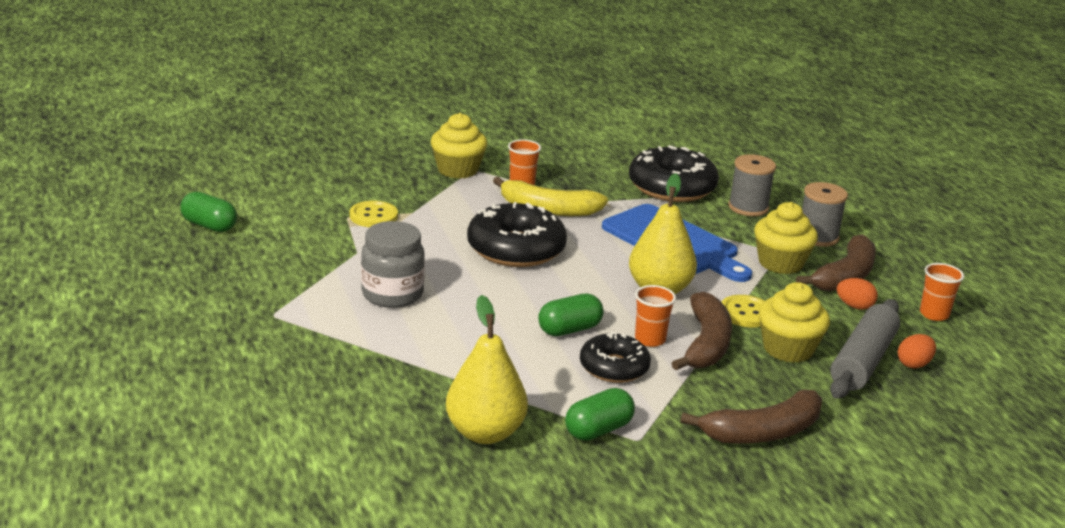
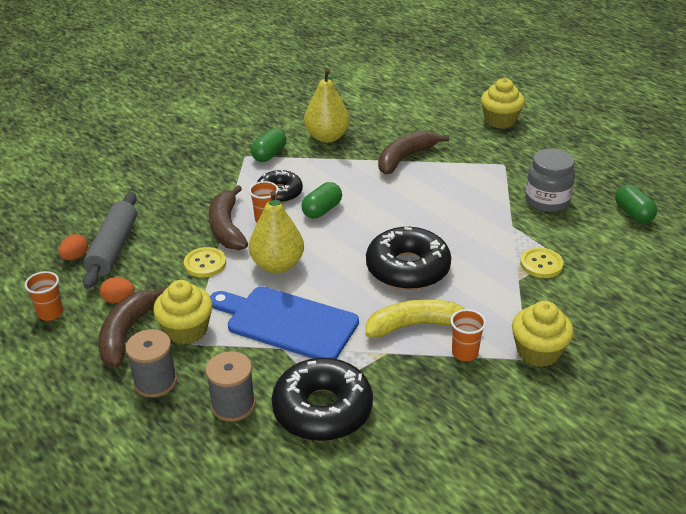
camera: 160 degrees right, 10 degrees up
green capsule [180,192,237,232] -> green capsule turned 60 degrees clockwise [615,184,657,223]
grey jar [361,221,425,308] -> grey jar moved to [525,149,575,212]
brown banana [681,389,822,444] -> brown banana moved to [378,130,449,175]
yellow cupcake [759,282,830,363] -> yellow cupcake moved to [481,78,525,129]

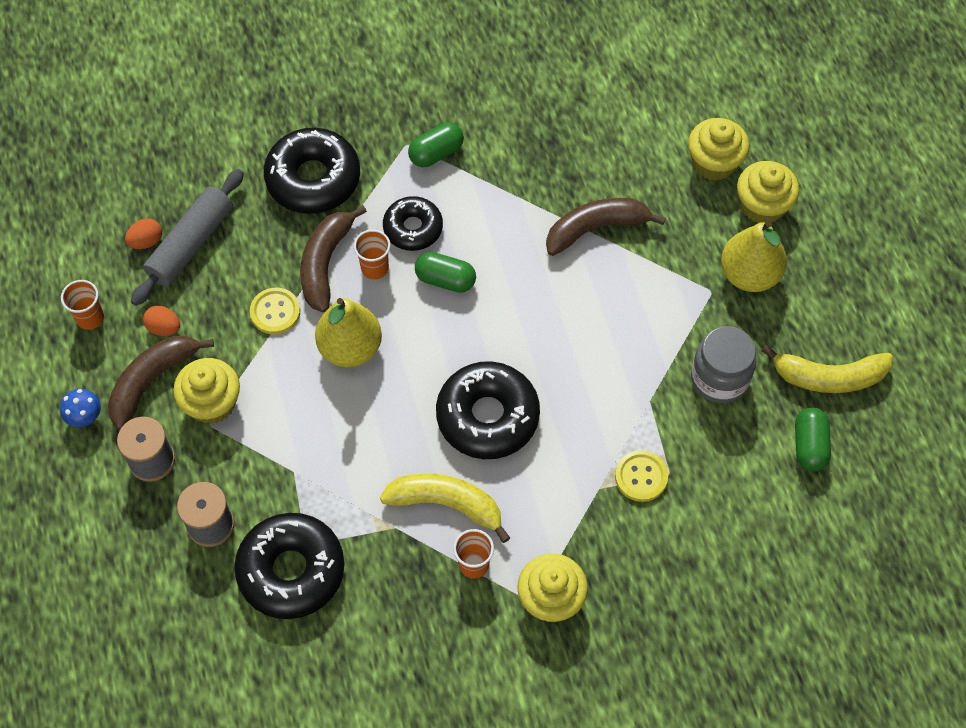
camera: 25 degrees right, 25 degrees up
blue cutting board [210,286,359,359] -> none
green capsule [301,182,342,219] -> green capsule turned 45 degrees clockwise [415,252,476,293]
yellow pear [304,69,350,143] -> yellow pear moved to [721,221,787,292]
none -> blue mushroom [60,389,101,427]
none -> black donut [264,128,360,214]
none -> yellow cupcake [688,118,750,181]
none -> yellow banana [762,345,893,393]

